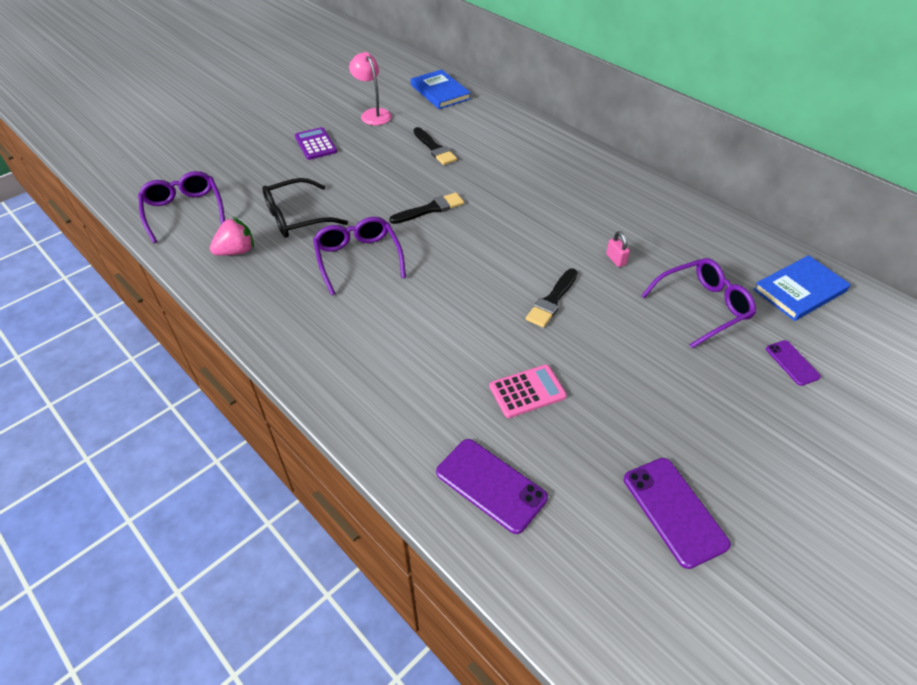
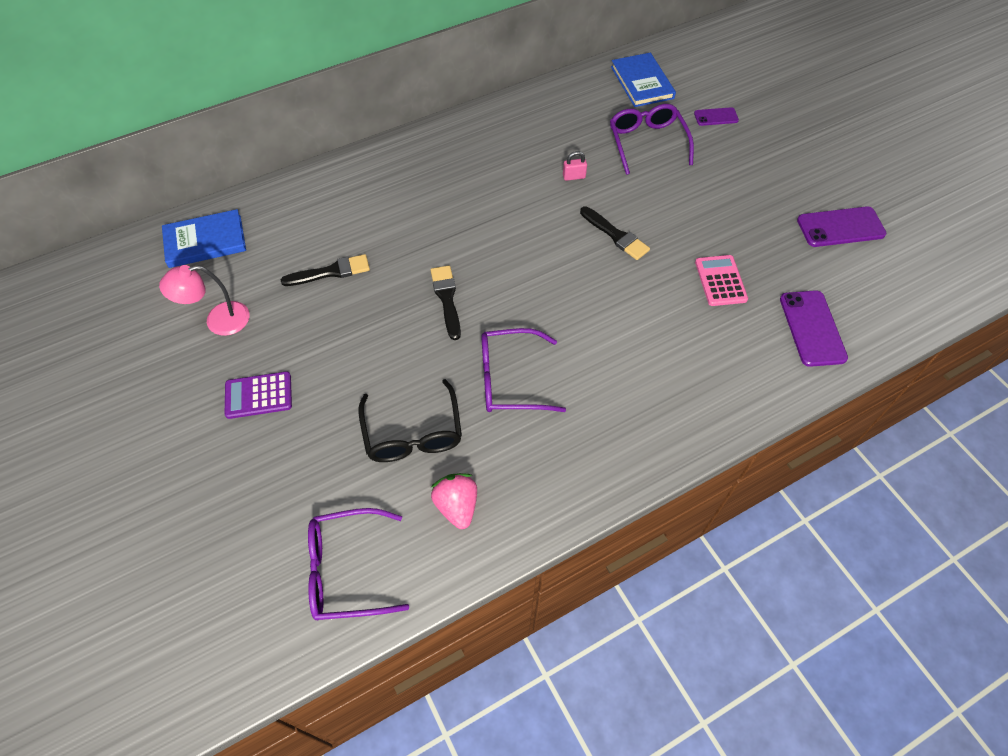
camera: 75 degrees left, 10 degrees up
purple phone [436,439,548,534] -> purple phone turned 60 degrees counterclockwise [780,290,848,367]

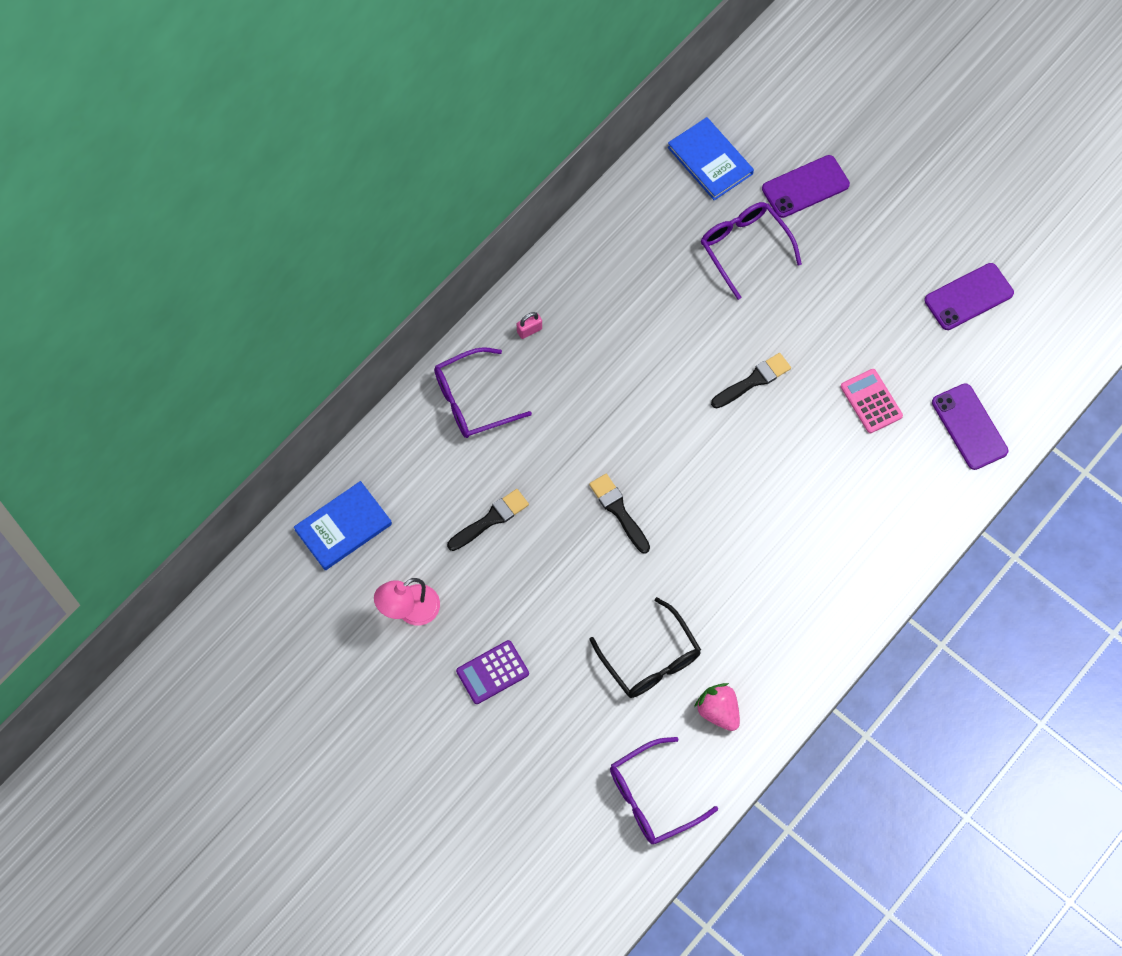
camera: 20 degrees left, 10 degrees up
purple glasses [481,328,566,412] -> purple glasses moved to [434,347,532,438]
pink padlock [563,151,587,181] -> pink padlock moved to [517,312,542,339]
black brush [580,206,650,260] -> black brush turned 60 degrees counterclockwise [711,353,791,409]
purple phone [694,107,739,126] -> purple phone [762,155,850,218], size x1.74

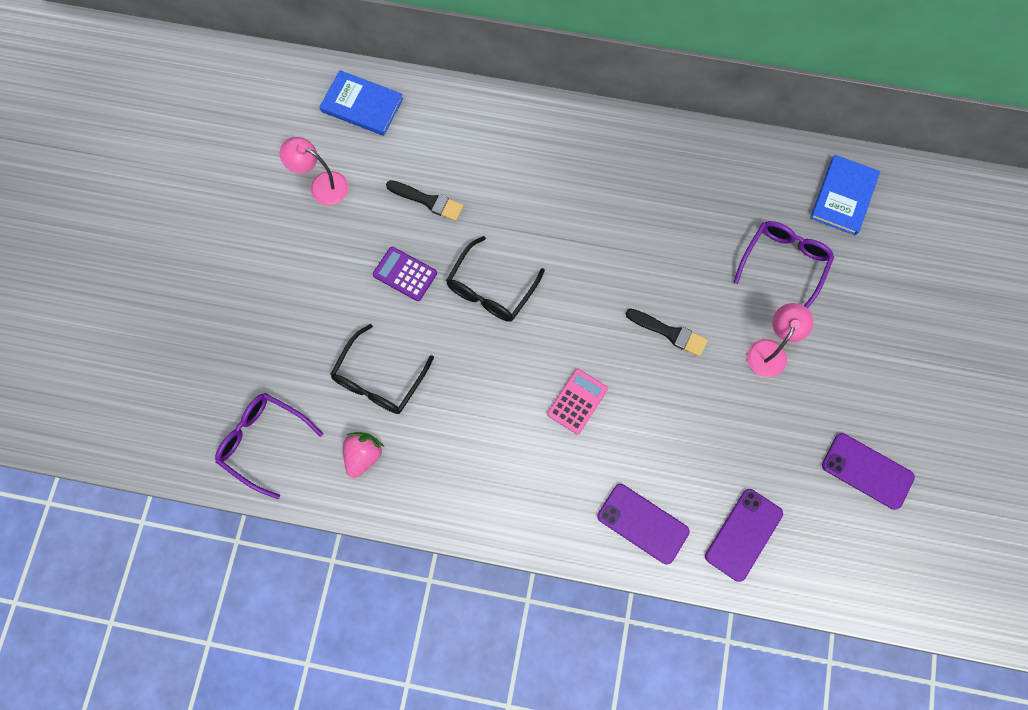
camera: 60 degrees right, 5 degrees up
purple glasses [434,347,532,438] -> none
purple calculator [456,640,529,704] -> purple calculator moved to [373,247,437,301]
pink padlock [517,312,542,339] -> none
black brush [589,474,650,554] -> black glasses [446,236,545,322]
purple phone [762,155,850,218] -> purple phone moved to [597,484,690,564]
pink calculator [841,369,903,433] -> pink calculator moved to [547,369,608,435]
none -> pink lamp [747,303,814,377]

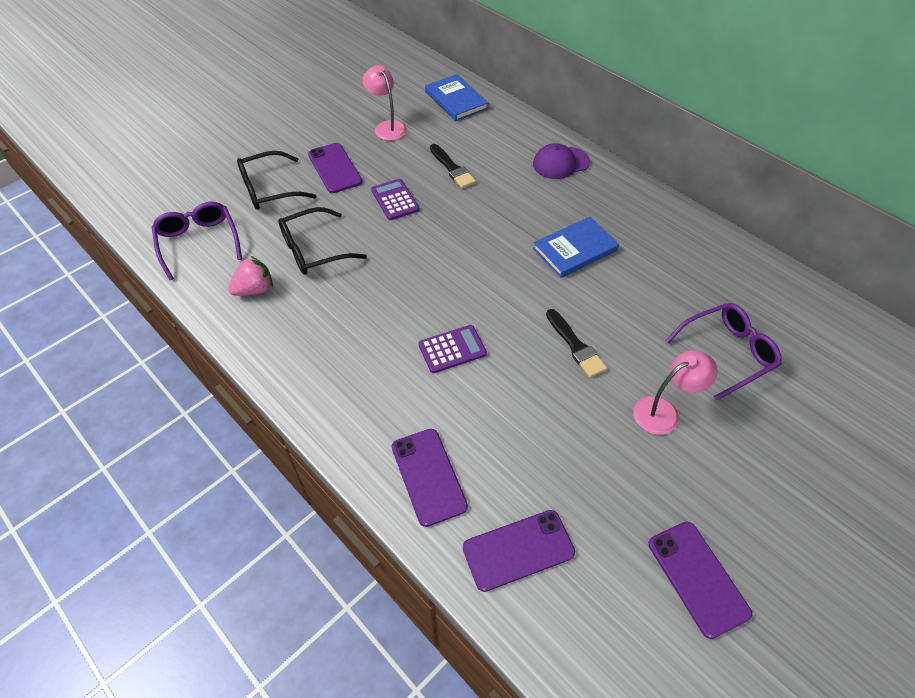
camera: 35 degrees right, 20 degrees down
black glasses [446,236,545,322] -> black glasses moved to [237,151,317,210]
pink calculator [547,369,608,435] -> purple calculator [419,325,487,373]
blue book [810,155,880,236] -> blue book moved to [533,217,619,278]
none -> purple phone [308,143,362,193]
none -> purple cap [533,143,590,179]

